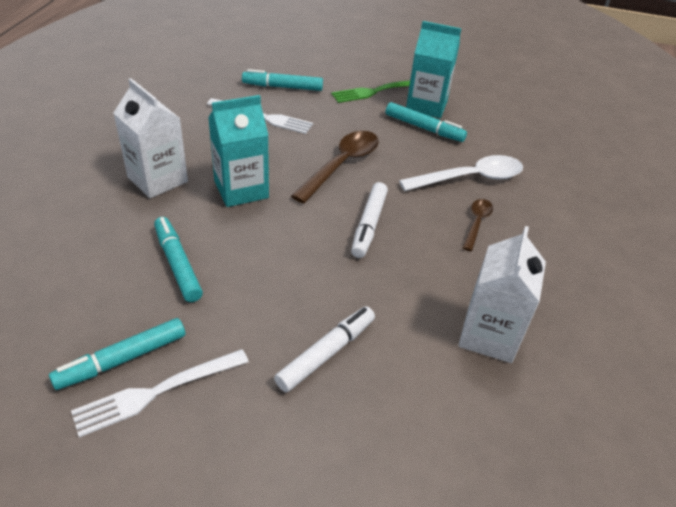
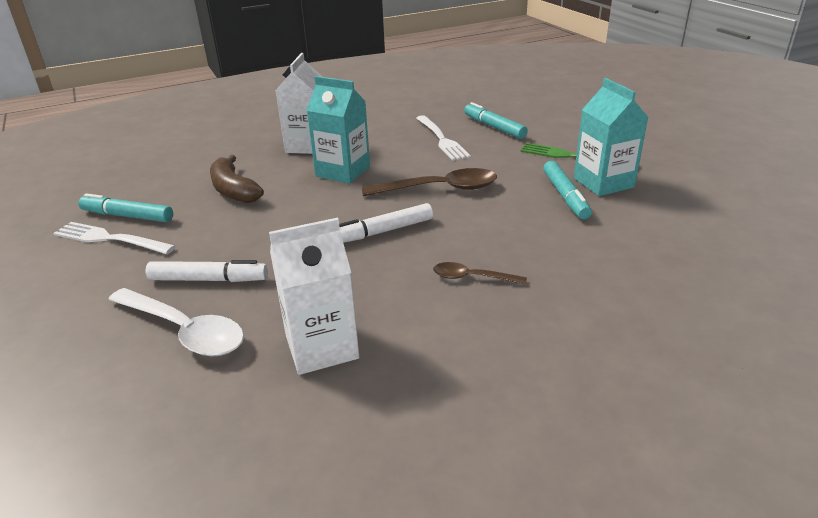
camera: 55 degrees right, 10 degrees down
turquoise marker [154,217,203,302] -> brown banana [210,155,264,203]
white spoon [399,155,523,191] -> white spoon moved to [108,288,244,356]
brown spoon [462,199,493,251] -> brown spoon turned 150 degrees counterclockwise [433,262,527,285]

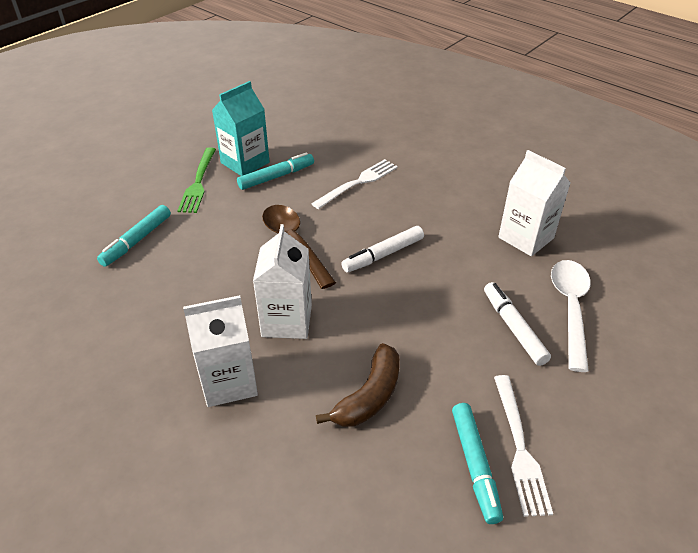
camera: 115 degrees left, 10 degrees up
turquoise carton [306,76,370,184] -> white carton [253,224,312,339]
white marker [339,203,433,243] -> white marker turned 105 degrees clockwise [341,226,424,273]
white fork [416,115,471,160] -> white fork moved to [311,159,398,209]
brown spoon [433,262,527,285] -> none

